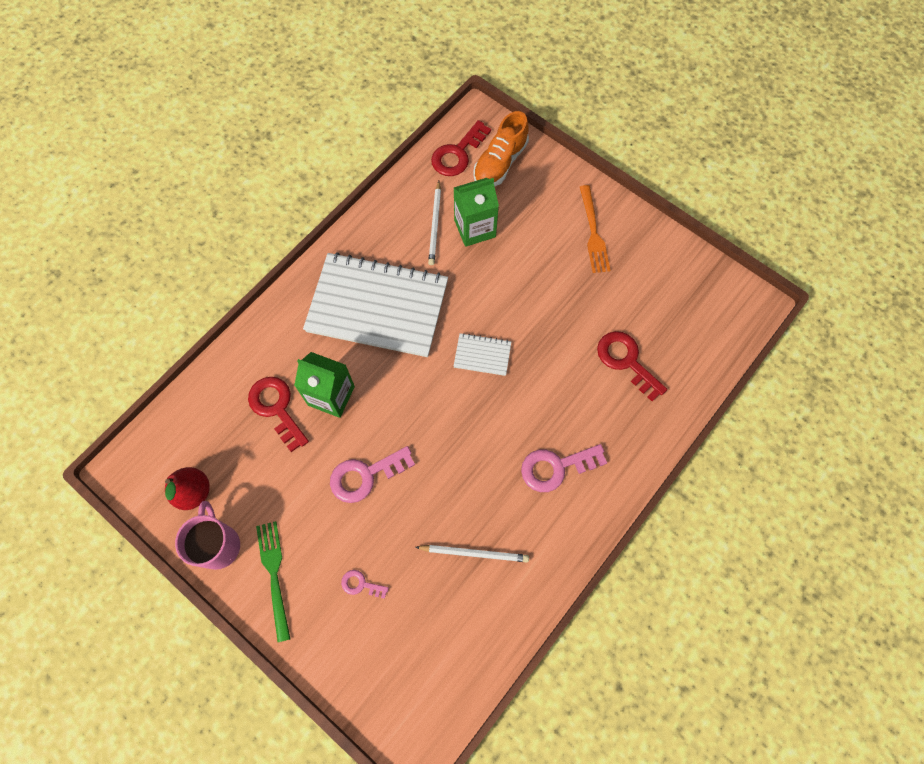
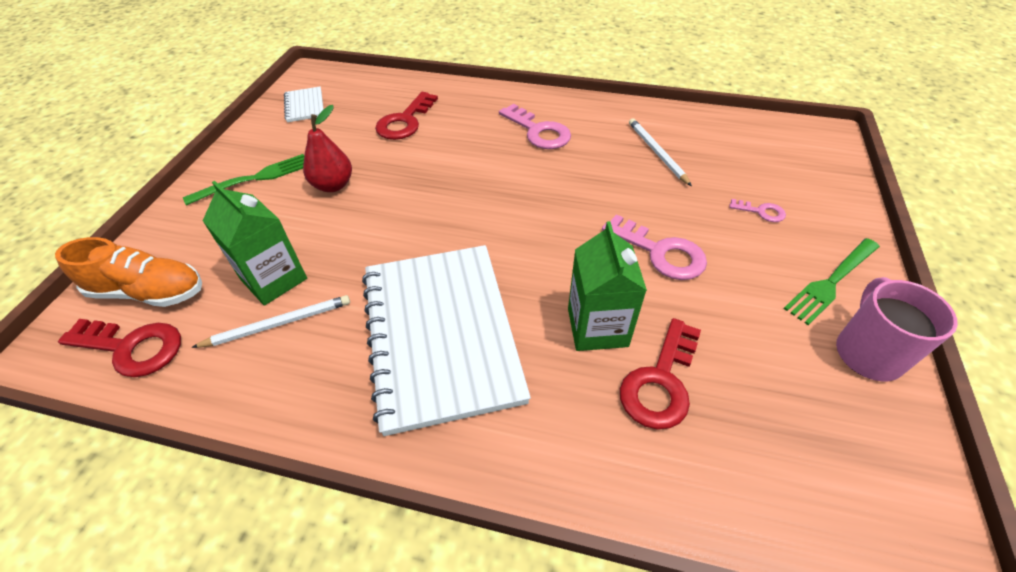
camera: 115 degrees left, 20 degrees down
red pear [165,467,210,510] -> red pear moved to [303,105,352,192]
pink mug [175,501,240,570] -> pink mug turned 135 degrees clockwise [836,277,958,381]
pink key [341,570,389,599] -> pink key turned 60 degrees counterclockwise [729,199,786,222]
white notebook [453,333,511,376] -> white notebook moved to [284,86,324,122]
orange fork [580,185,611,273] -> green fork [183,154,304,206]

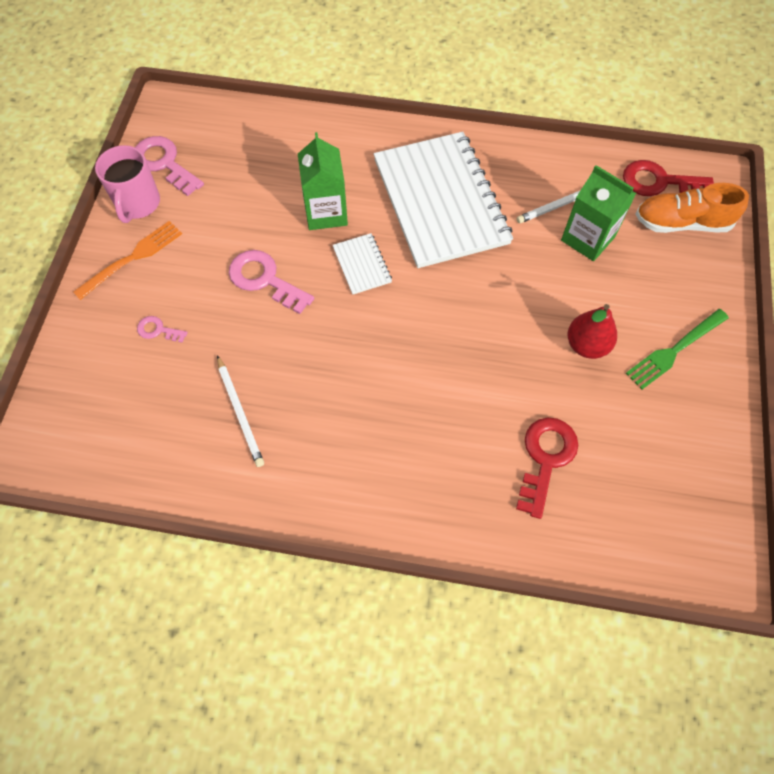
camera: 175 degrees right, 15 degrees up
white notebook [284,86,324,122] -> white notebook moved to [333,233,392,295]
pink key [499,104,571,149] -> pink key moved to [135,136,204,196]
red key [620,318,701,429] -> none
green fork [783,238,880,325] -> orange fork [73,221,182,300]

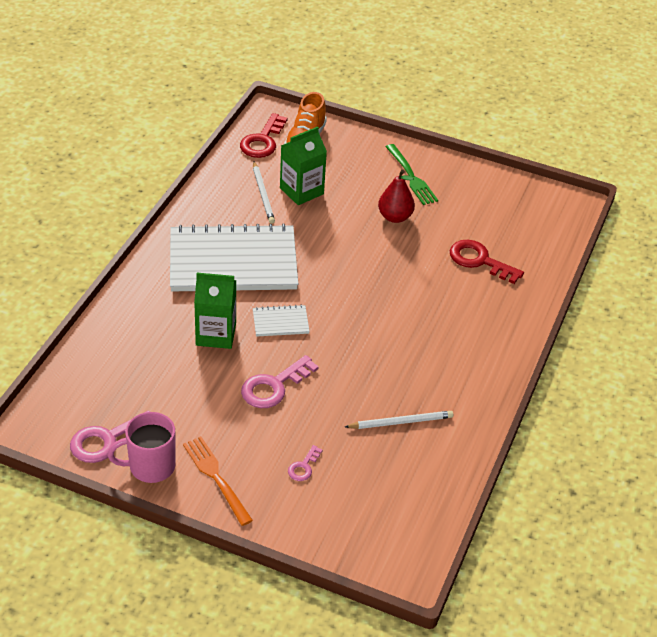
camera: 80 degrees left, 20 degrees down
pink mug [95,145,160,223] -> pink mug turned 150 degrees clockwise [107,412,175,483]

